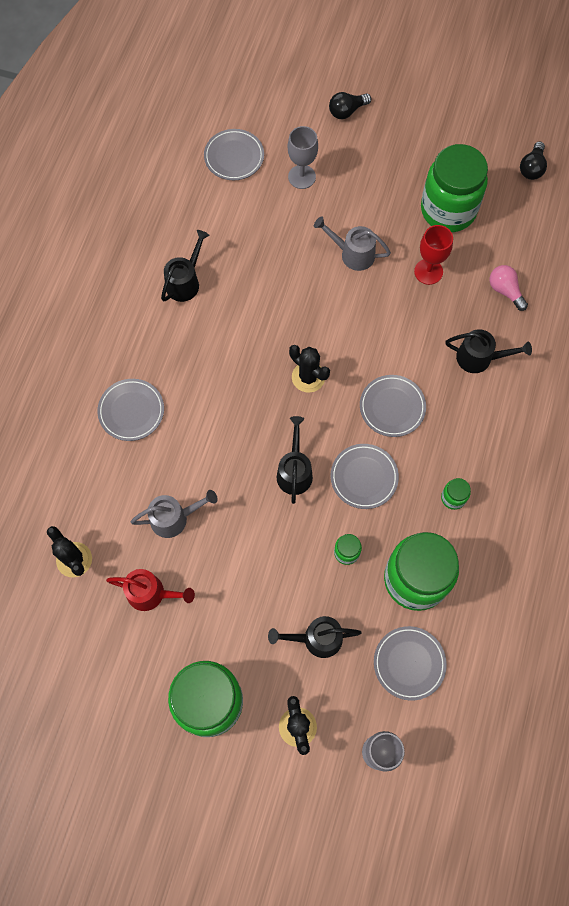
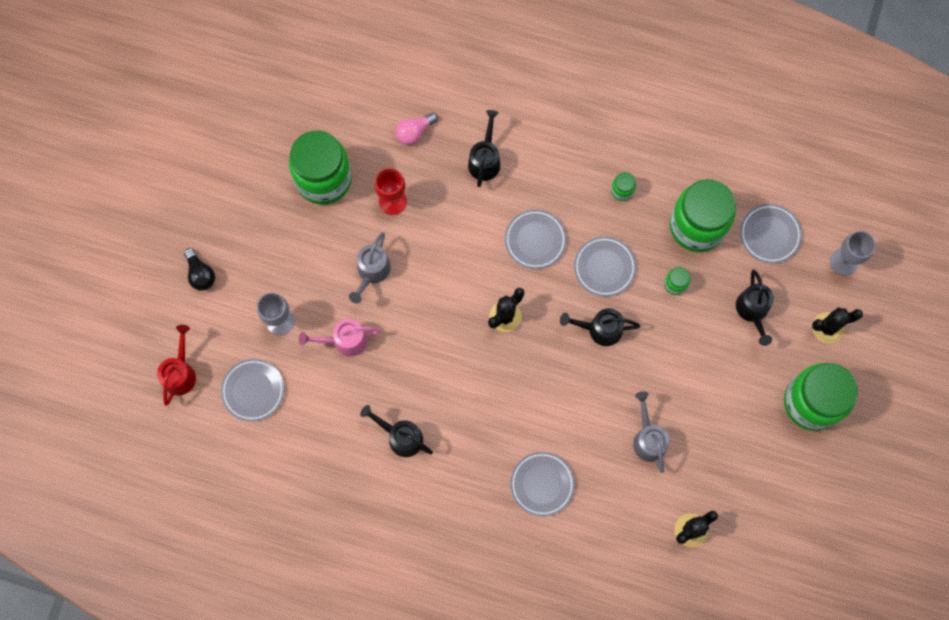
camera: 90 degrees left, 5 degrees up
red watering can [106,569,195,611] -> red watering can moved to [157,325,196,405]
black light bulb [520,141,547,180] -> none
none -> pink watering can [299,319,381,357]

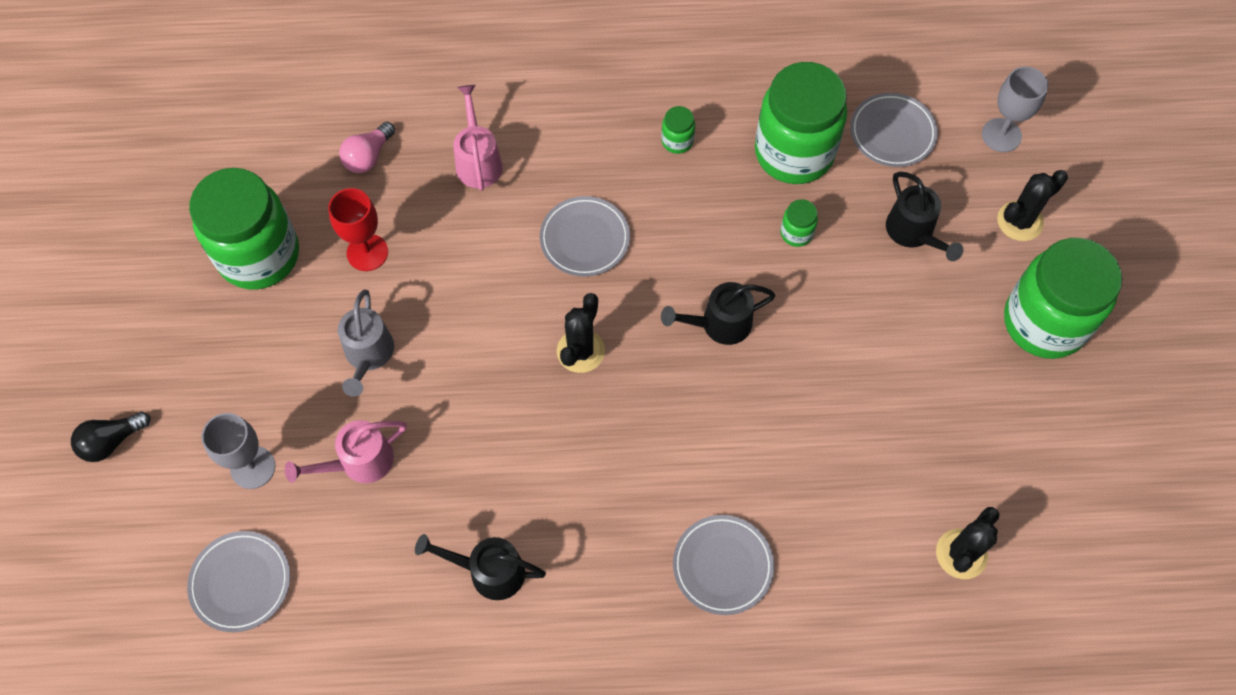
camera: 20 degrees left, 10 degrees down
red watering can [157,325,196,405] -> none
black light bulb [184,248,215,291] -> black light bulb turned 105 degrees clockwise [71,411,150,462]
black watering can [468,110,500,187] -> pink watering can [454,85,503,191]
grey plate [574,236,636,297] -> none
grey watering can [633,391,670,473] -> none

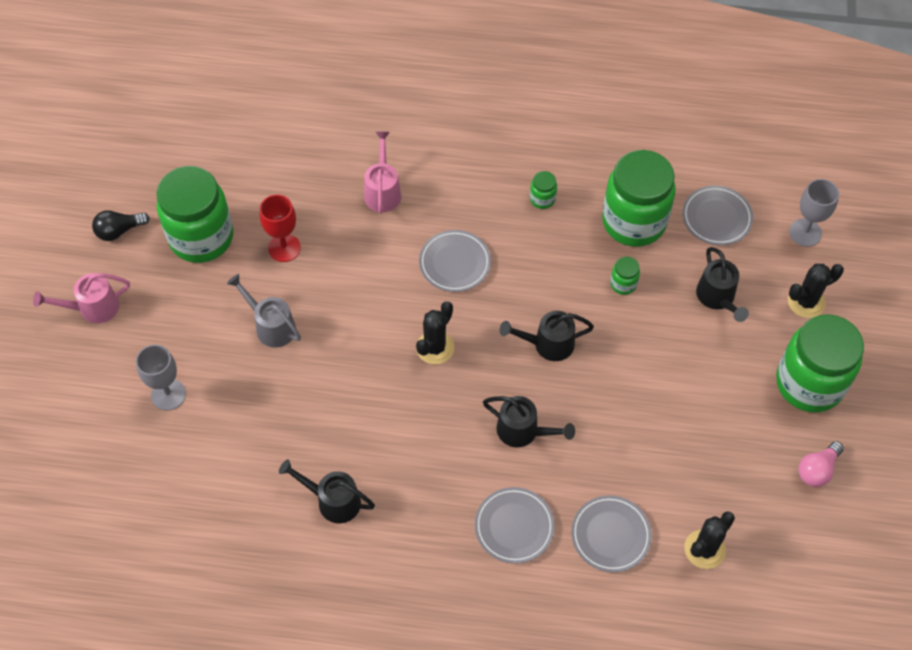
camera: 10 degrees right, 5 degrees down
black light bulb [71,411,150,462] -> black light bulb moved to [92,210,150,241]
grey plate [187,531,290,632] -> grey plate moved to [571,495,652,572]
pink watering can [285,420,407,483] -> pink watering can moved to [33,273,130,323]
grey watering can [338,290,394,397] -> grey watering can turned 120 degrees clockwise [227,274,301,348]
pink light bulb [339,122,395,173] -> pink light bulb moved to [798,441,844,487]
none -> black watering can [483,396,575,447]

